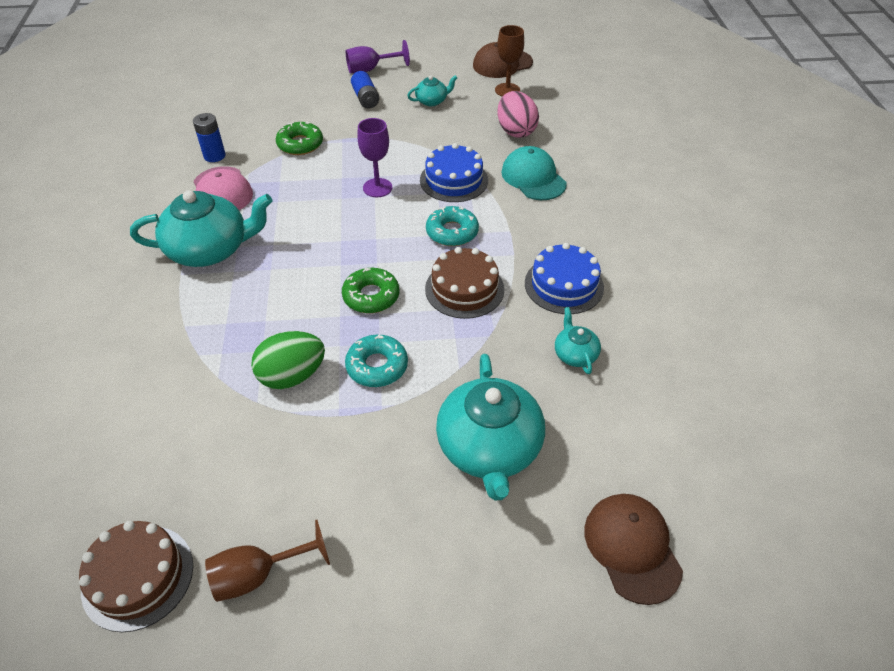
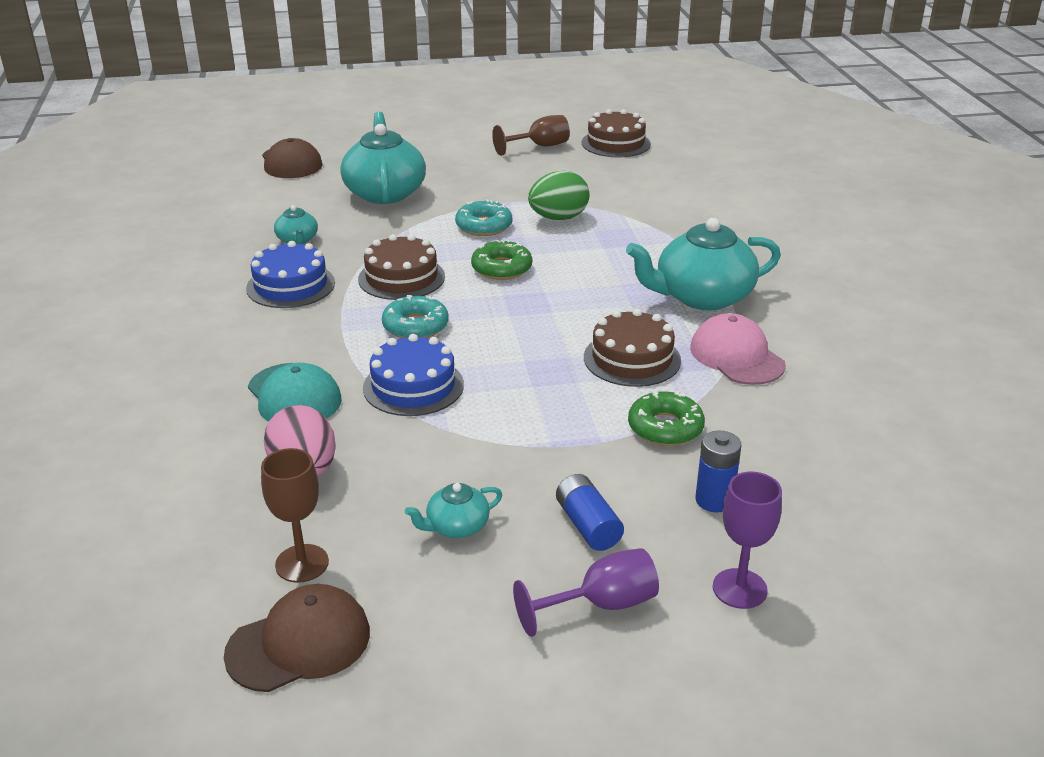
camera: 175 degrees right, 15 degrees down
blue battery [193,113,226,162] -> blue battery moved to [695,431,741,512]
purple goblet [357,118,392,197] -> purple goblet moved to [713,472,782,609]
none -> brown cake [584,309,681,387]

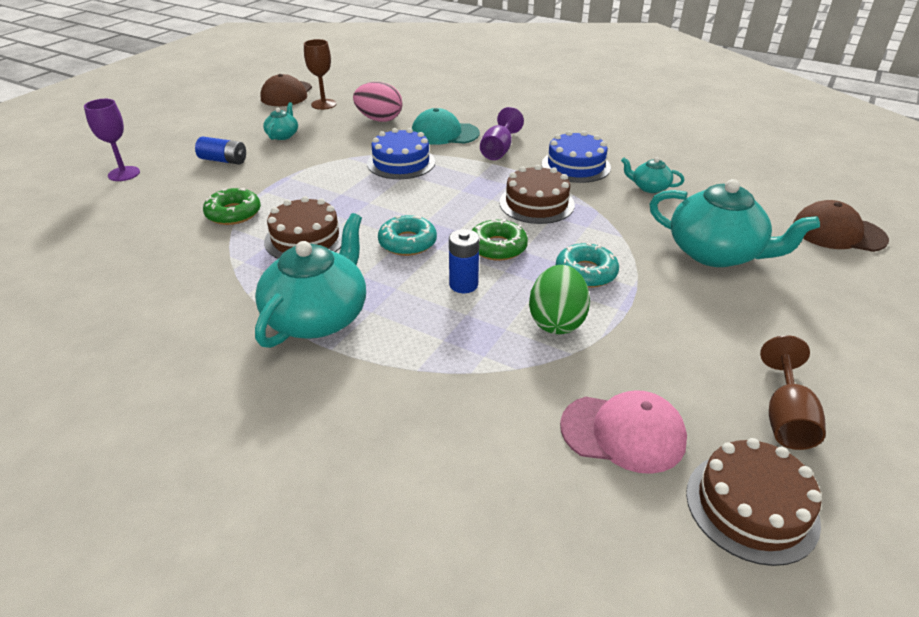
camera: 130 degrees right, 5 degrees up
turquoise donut [382,295,449,338] -> turquoise donut moved to [378,215,437,256]
purple goblet [513,548,659,637] -> purple goblet moved to [480,107,524,160]
pink cap [690,313,786,385] -> pink cap moved to [560,390,687,474]
blue battery [695,431,741,512] -> blue battery moved to [449,229,479,293]

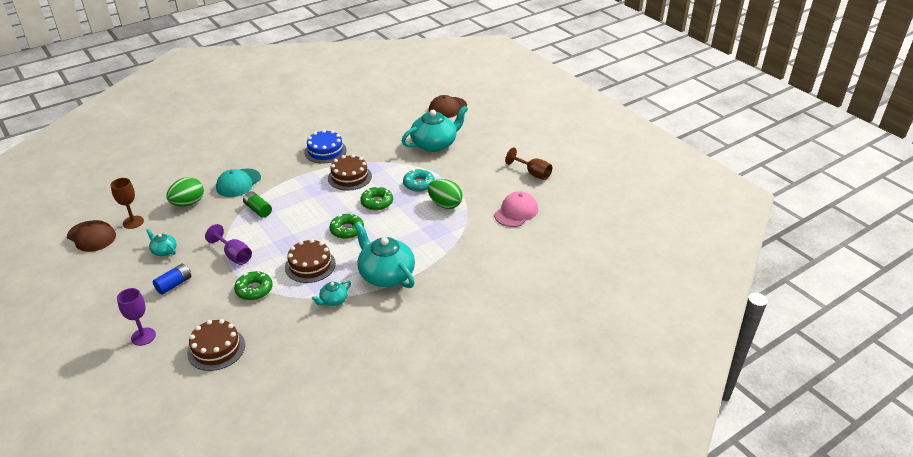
camera: 65 degrees left, 0 degrees up
pink egg [353,82,402,122] -> green egg [166,177,204,207]
blue cake [367,128,435,179] -> green battery [243,191,272,218]
turquoise donut [378,215,437,256] -> green donut [330,214,364,239]
blue battery [449,229,479,293] -> none
purple goblet [480,107,524,160] -> purple goblet moved to [205,224,252,265]
turquoise teapot [621,157,684,193] -> turquoise teapot moved to [312,280,351,306]
brown cake [686,438,822,566] -> brown cake moved to [187,319,245,371]

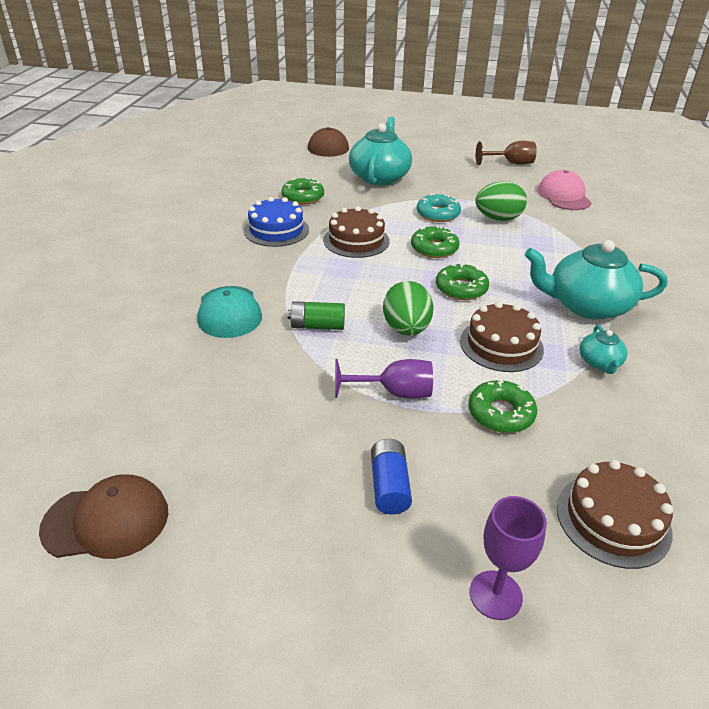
camera: 45 degrees left, 0 degrees up
brown goblet [111,178,144,229] -> none
turquoise teapot [146,229,177,256] -> none
green egg [166,177,204,207] -> green egg moved to [383,281,434,336]
none -> green donut [281,177,324,205]

